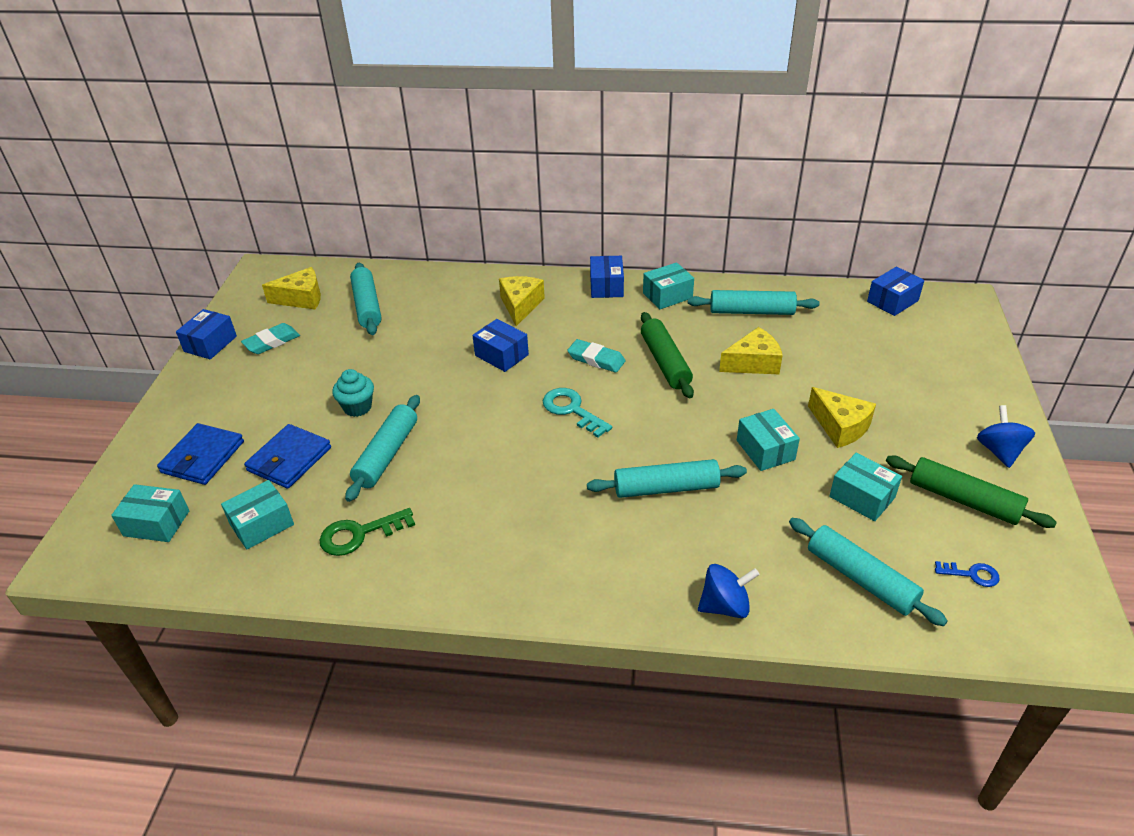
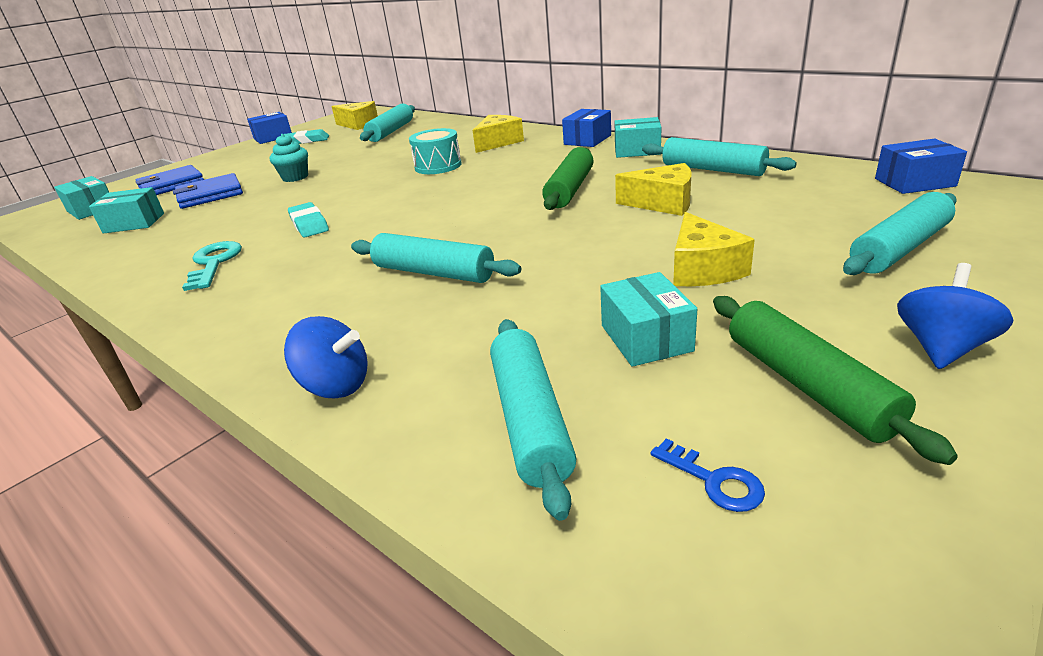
camera: 35 degrees right, 10 degrees down
green key [319,508,415,556] -> none
turquoise rolling pin [345,395,420,502] -> turquoise rolling pin moved to [843,192,957,275]
blue box [472,319,529,372] -> turquoise drum [409,128,462,174]
turquoise key [543,388,612,438] -> turquoise key moved to [182,241,242,291]
turquoise eraser [567,339,626,373] -> turquoise eraser moved to [288,202,329,237]
turquoise box [737,409,800,471] -> none

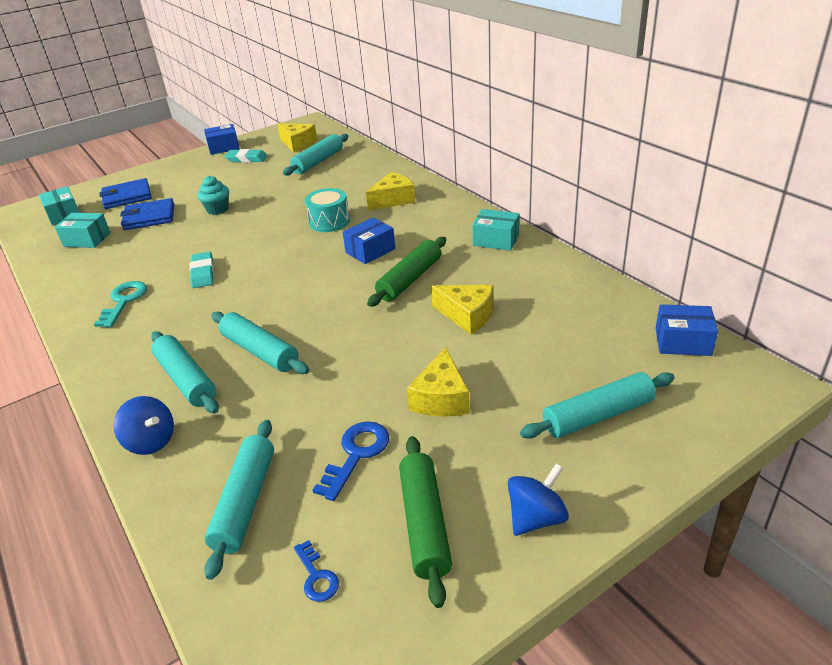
camera: 15 degrees right, 5 degrees up
blue box [562,109,611,147] -> blue box moved to [342,218,395,264]
turquoise box [600,272,697,367] -> blue key [313,421,389,501]
turquoise rolling pin [642,137,797,176] -> turquoise rolling pin moved to [151,331,219,413]

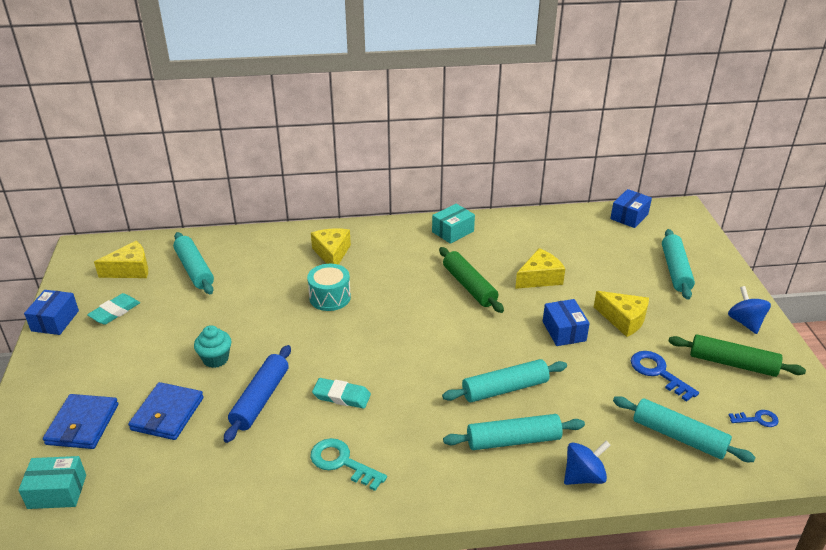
camera: 65 degrees left, 0 degrees up
turquoise box [55,213,111,248] -> none
blue box [342,218,395,264] -> blue box moved to [543,299,590,346]
none -> blue rolling pin [224,345,291,443]

